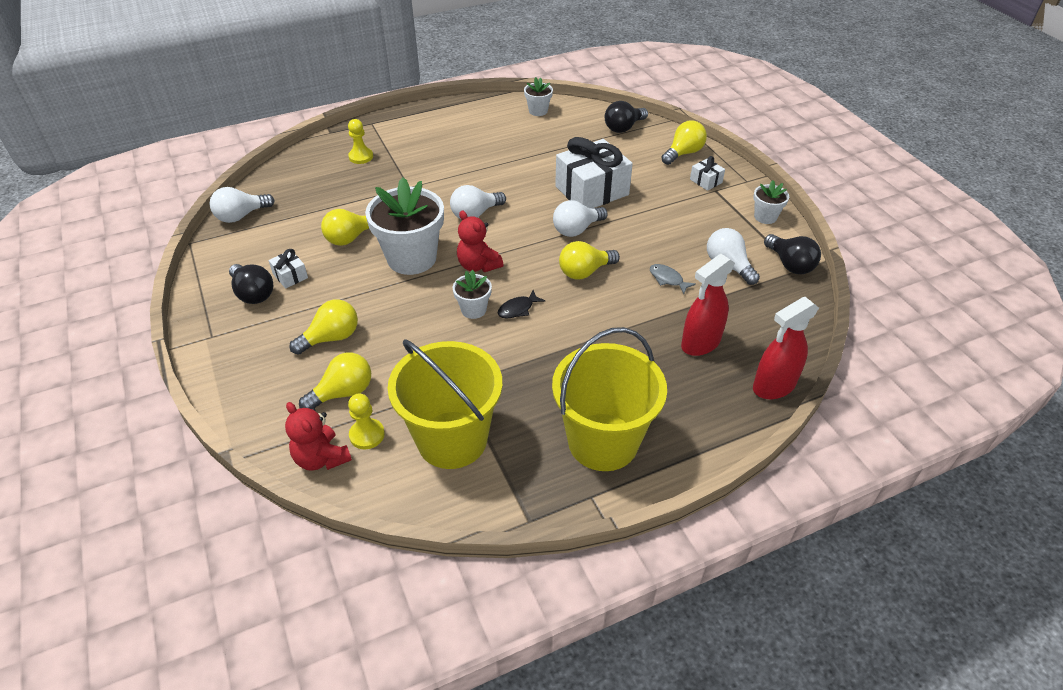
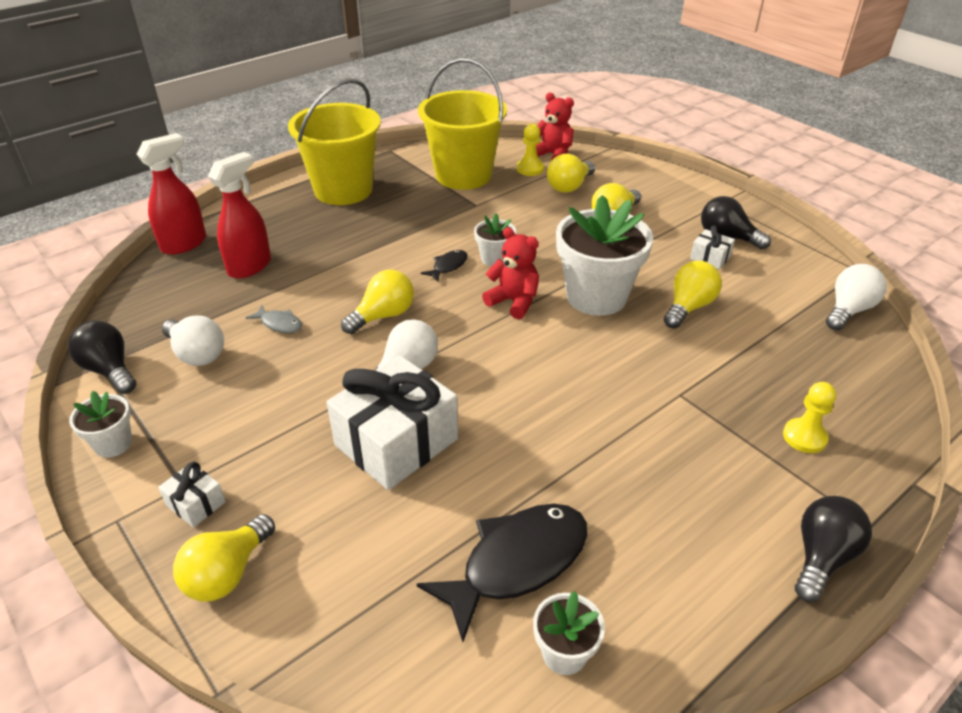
camera: 165 degrees right, 5 degrees down
white light bulb [450,185,506,219] -> none
black light bulb [605,101,648,133] -> black light bulb moved to [795,496,872,602]
none -> black fish [417,504,588,642]

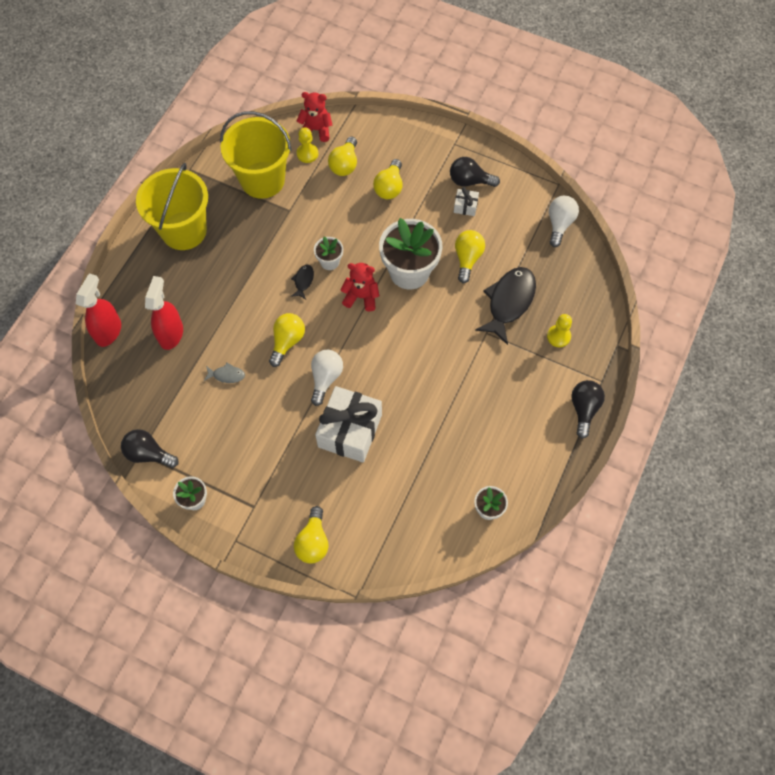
camera: 25 degrees left, 25 degrees up
white gift [158,462,226,527] -> none
white light bulb [162,315,224,366] -> none
black fish [417,504,588,642] -> black fish moved to [475,267,536,345]

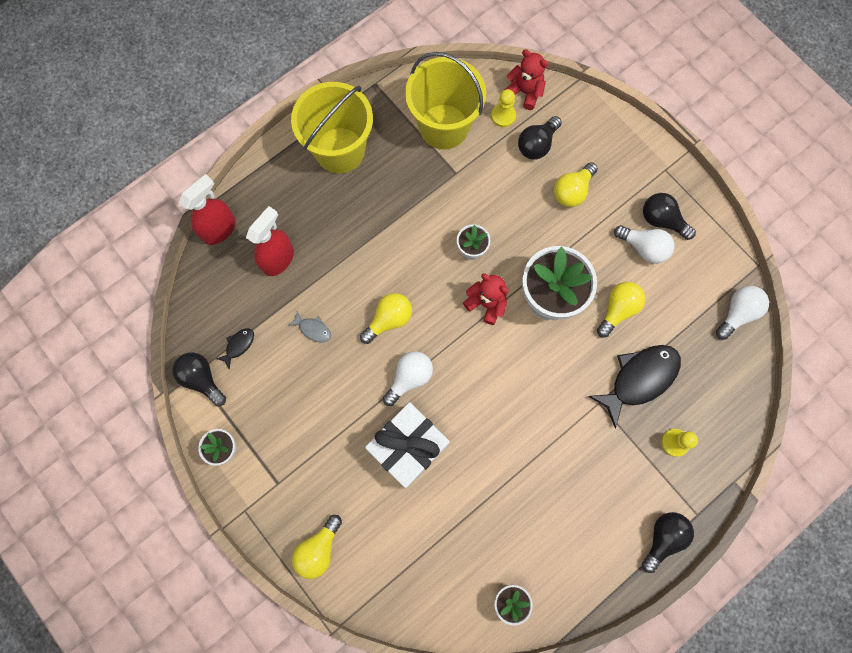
camera: 25 degrees right, 10 degrees up
black fish [291,265,314,299] -> black fish moved to [216,328,254,370]
yellow light bulb [328,137,357,176] -> black light bulb [518,116,562,159]
white gift [454,187,479,216] -> white light bulb [614,225,674,264]

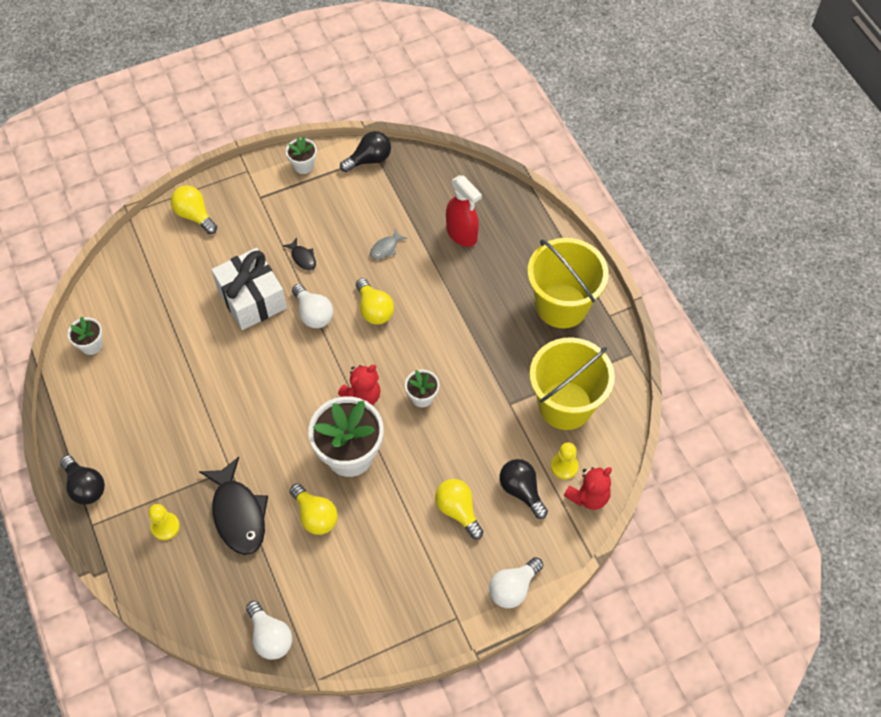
camera: 105 degrees right, 15 degrees down
red spray bottle [179,174,236,245] -> none
black fish [216,328,254,370] -> black fish moved to [283,237,316,270]
white light bulb [614,225,674,264] -> white light bulb moved to [489,557,543,608]
black light bulb [643,193,696,240] -> none

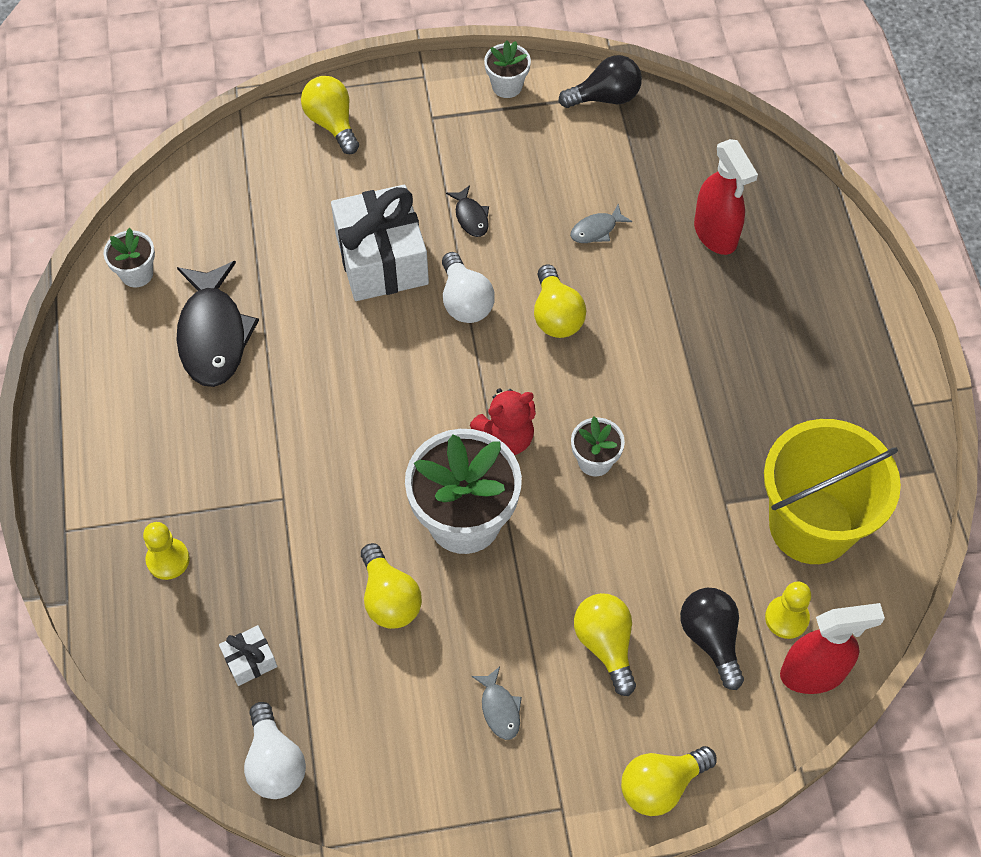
camera: 15 degrees right, 0 degrees up
black light bulb [60,455,105,505] -> none
black fish [199,457,268,555] -> black fish moved to [176,261,259,387]
white light bulb [489,557,543,608] -> yellow light bulb [621,746,716,816]
yellow bucket [527,238,609,328] -> none
red teddy bear [564,467,612,510] -> red spray bottle [780,603,885,694]
none -> white gift [219,625,277,686]
none -> grey fish [471,667,522,740]

